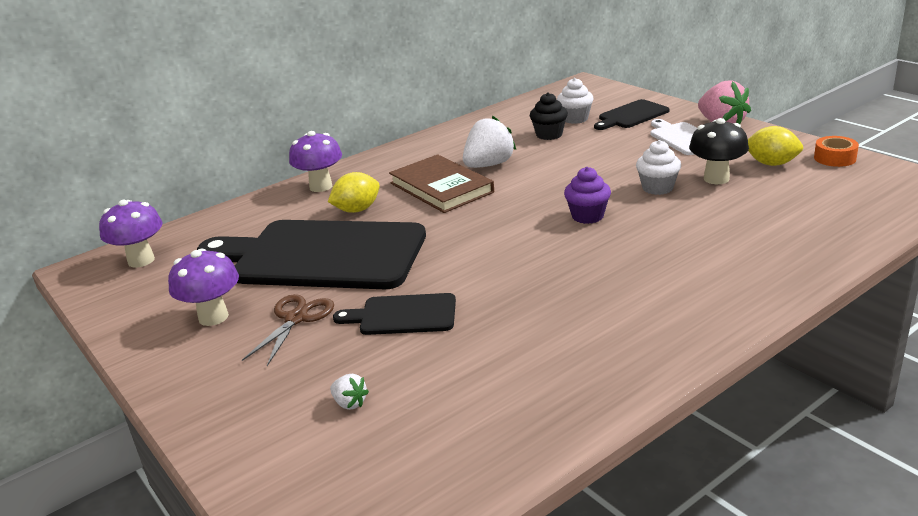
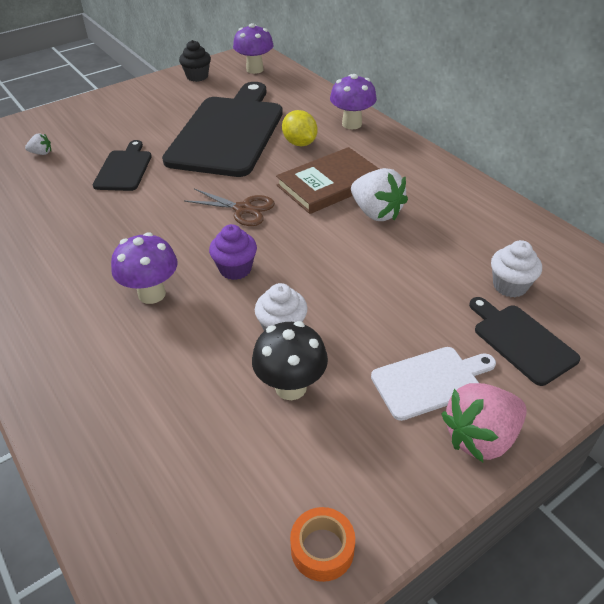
camera: 90 degrees right, 15 degrees up
purple mushroom [168,249,239,326] -> purple mushroom moved to [111,232,177,304]
brown scissors [242,294,334,366] -> brown scissors moved to [184,189,275,226]
white strawberry [330,374,369,410] -> white strawberry turned 135 degrees counterclockwise [25,133,51,155]
black cupcake [530,92,568,140] -> black cupcake moved to [179,40,211,82]
yellow lemon [748,126,803,166] -> none

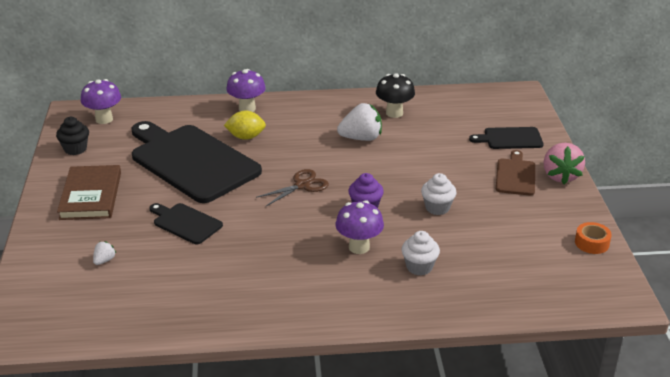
camera: 60 degrees left, 10 degrees down
black mushroom [252,321,328,400] -> black mushroom moved to [376,73,415,118]
brown book [276,147,379,214] -> brown book moved to [57,165,121,220]
white cutting board [371,347,496,421] -> brown cutting board [496,150,535,195]
white cupcake [491,240,542,298] -> white cupcake moved to [402,231,440,276]

